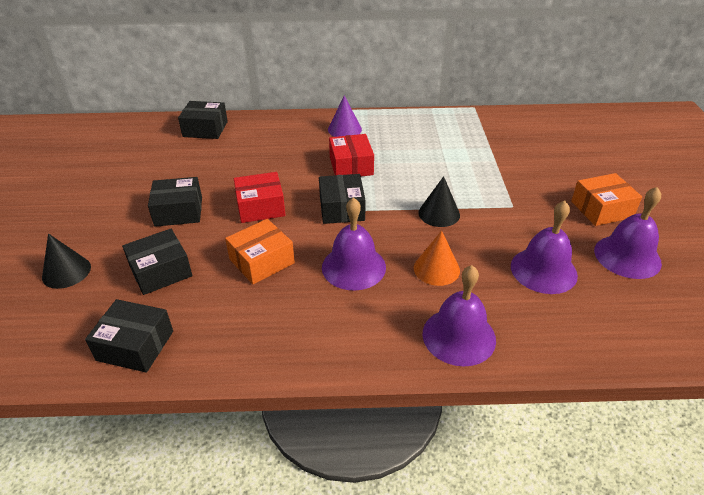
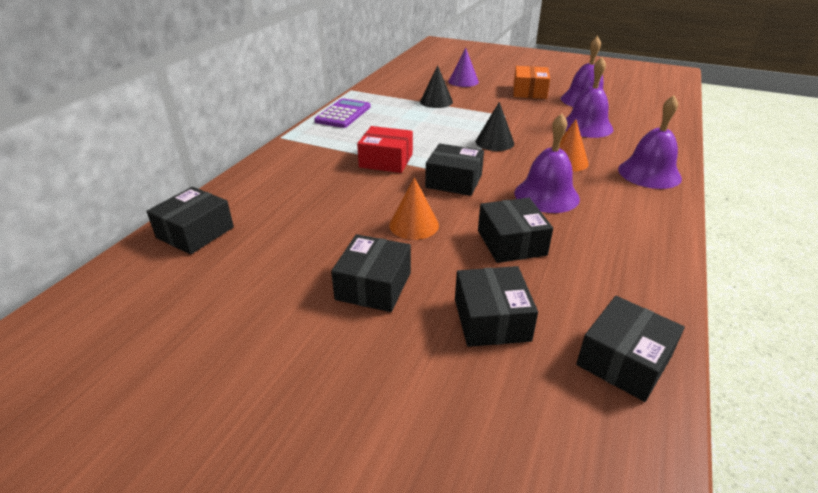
camera: 65 degrees left, 5 degrees down
black cone [42,233,91,289] -> black cone moved to [420,65,453,108]
orange box [225,219,295,284] -> black box [478,198,553,263]
red box [234,172,286,223] -> orange cone [389,177,439,240]
purple cone [328,95,362,137] -> purple cone moved to [449,48,479,87]
none -> purple calculator [314,98,371,128]

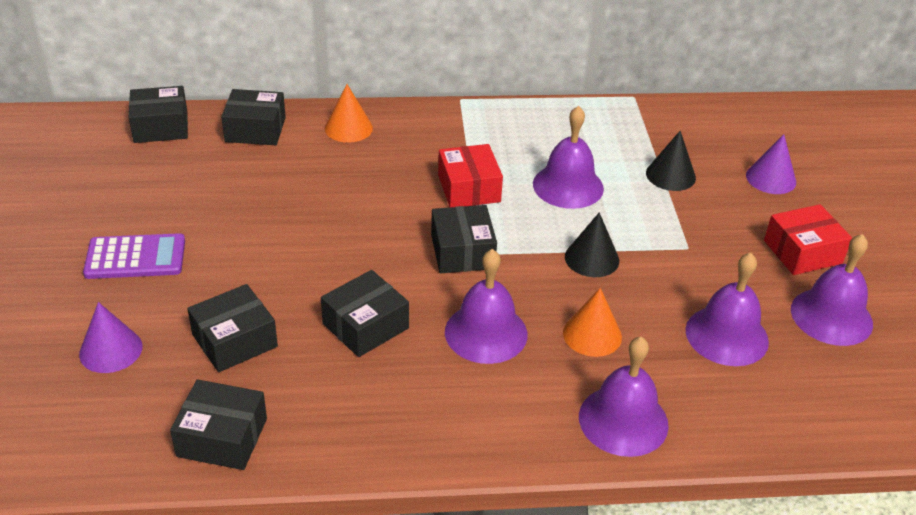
camera: 60 degrees right, 5 degrees up
purple calculator [314,98,371,128] -> purple calculator moved to [83,233,185,279]
black box [331,234,411,312] -> black box moved to [129,86,188,143]
orange cone [389,177,439,240] -> orange cone moved to [325,84,373,143]
orange box [513,66,550,99] -> red box [764,204,852,275]
none -> purple cone [79,302,143,373]
none -> purple bell [533,106,604,209]

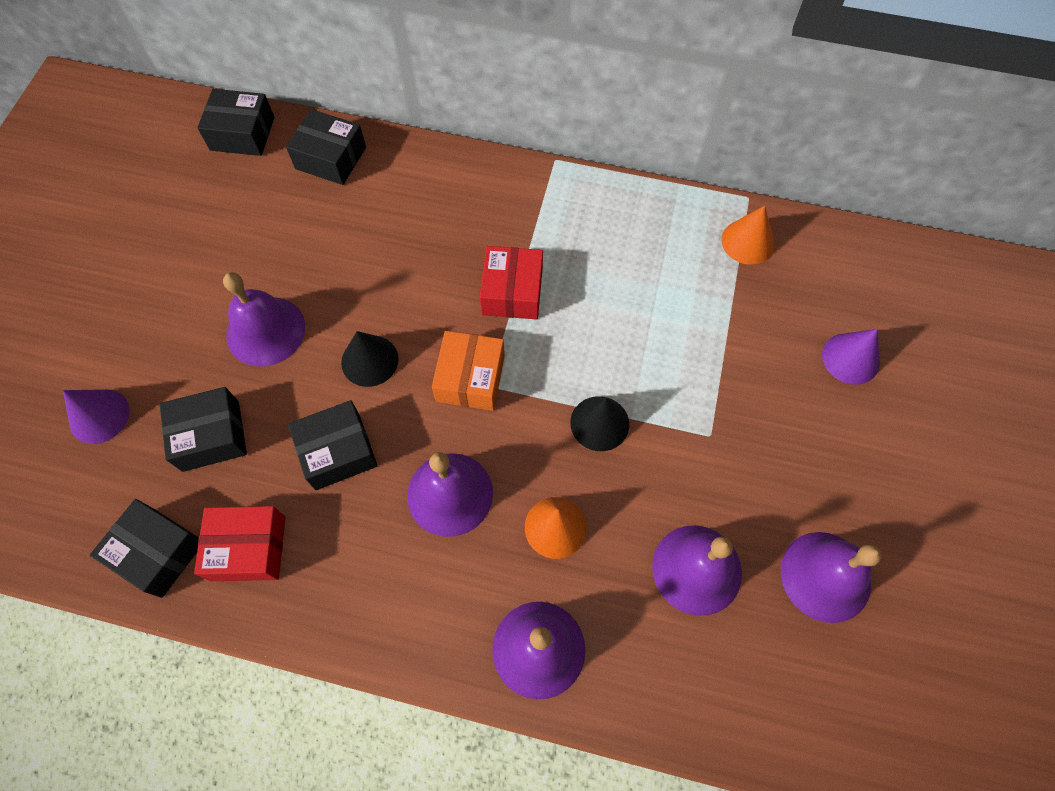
camera: 20 degrees right, 25 degrees up
purple calculator [83,233,185,279] -> none
orange cone [325,84,373,143] -> orange cone moved to [721,206,775,265]
black box [431,205,497,273] -> orange box [432,331,505,411]
purple bell [533,106,604,209] -> purple bell moved to [223,272,305,367]
black cone [646,131,696,191] -> black cone moved to [341,331,399,387]
red box [764,204,852,275] -> red box moved to [194,506,286,581]

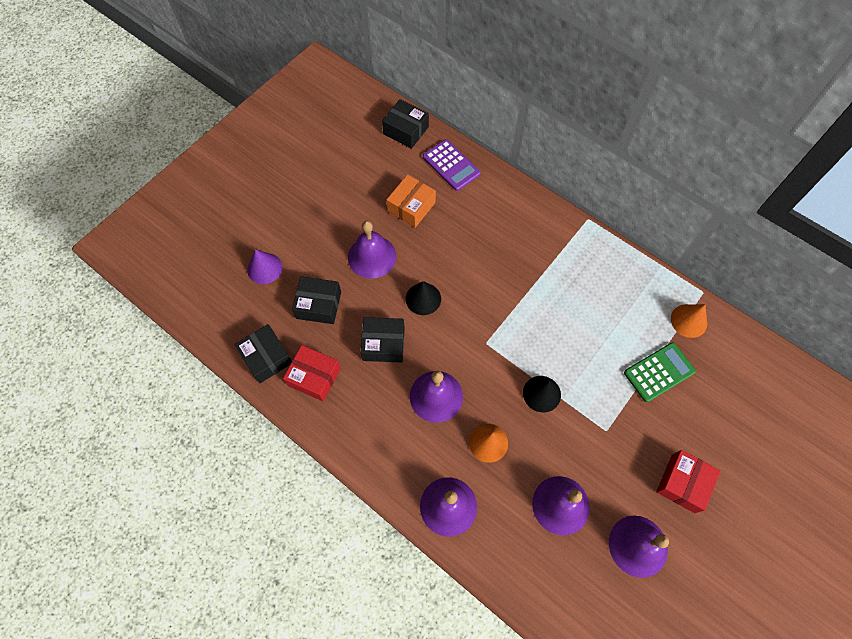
camera: 25 degrees right, 0 degrees up
black box [286,109,366,185] -> purple calculator [423,139,481,191]
orange box [432,331,505,411] -> orange box moved to [386,175,436,228]
red box [480,246,543,320] -> red box moved to [656,450,721,513]
purple cone [822,329,880,385] -> none
none -> green calculator [624,342,696,402]

